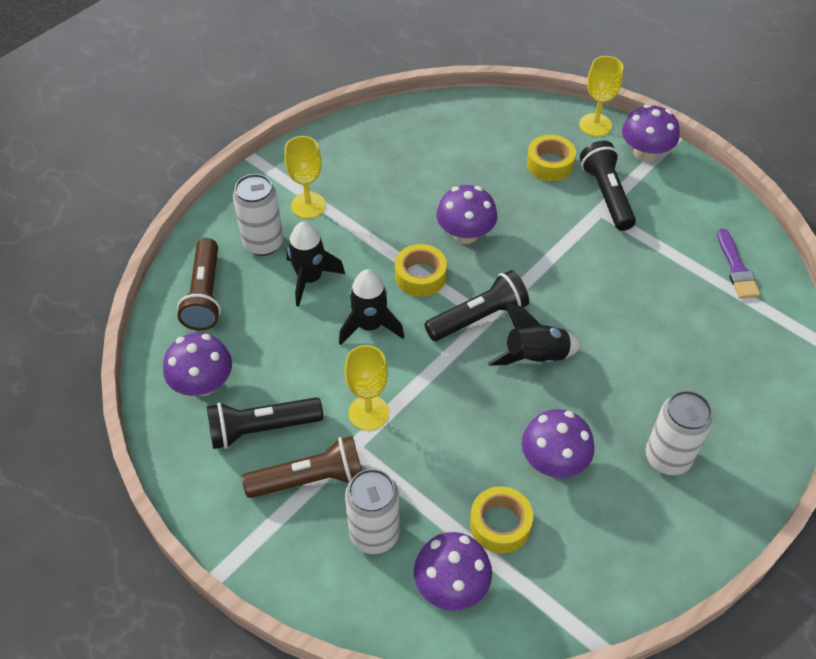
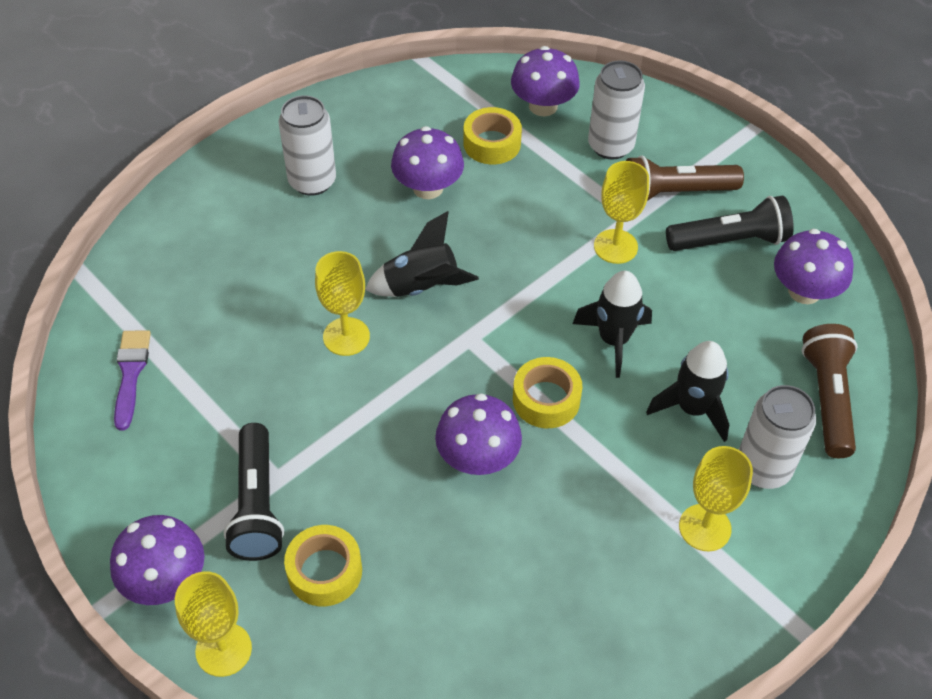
camera: 175 degrees left, 0 degrees up
black flashlight [425,270,529,341] -> none
none -> yellow goblet [315,251,370,356]

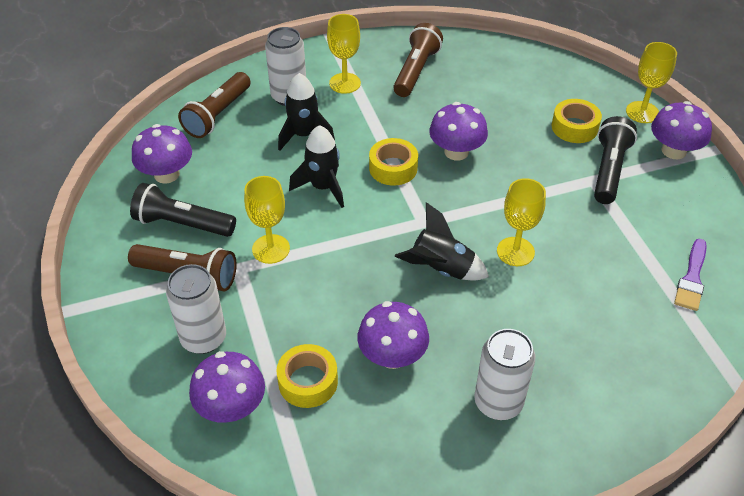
camera: 155 degrees left, 5 degrees down
none -> brown flashlight [393,23,443,97]

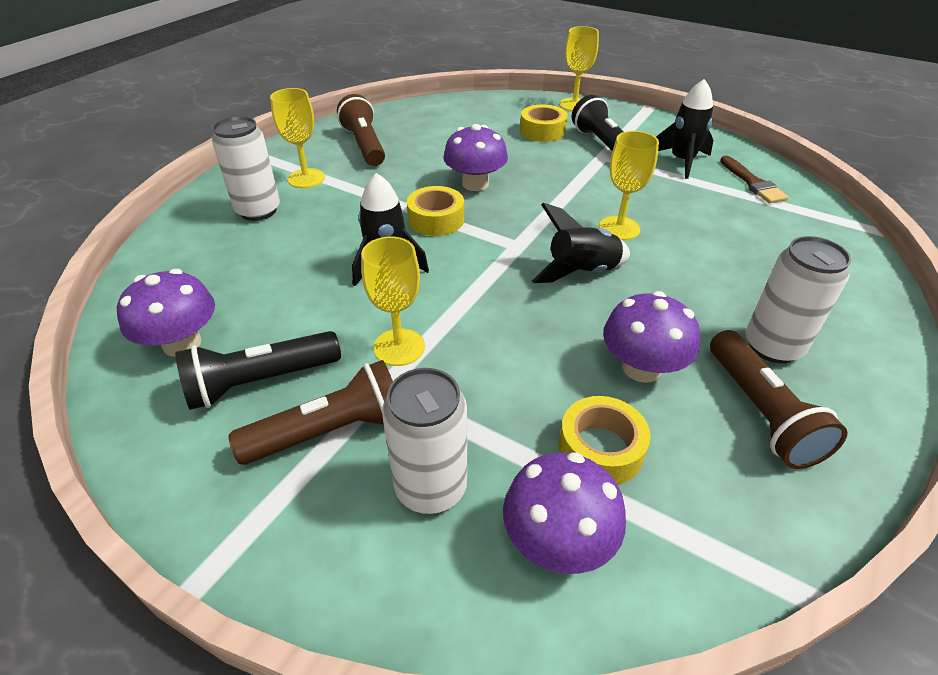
camera: 40 degrees left, 5 degrees down
brown flashlight [178,72,251,138] -> brown flashlight moved to [710,330,847,469]
black rocket [278,73,335,151] -> black rocket moved to [656,79,713,179]
purple mushroom [651,101,712,159] -> none
purple brush [674,239,707,311] -> brown brush [720,156,788,203]

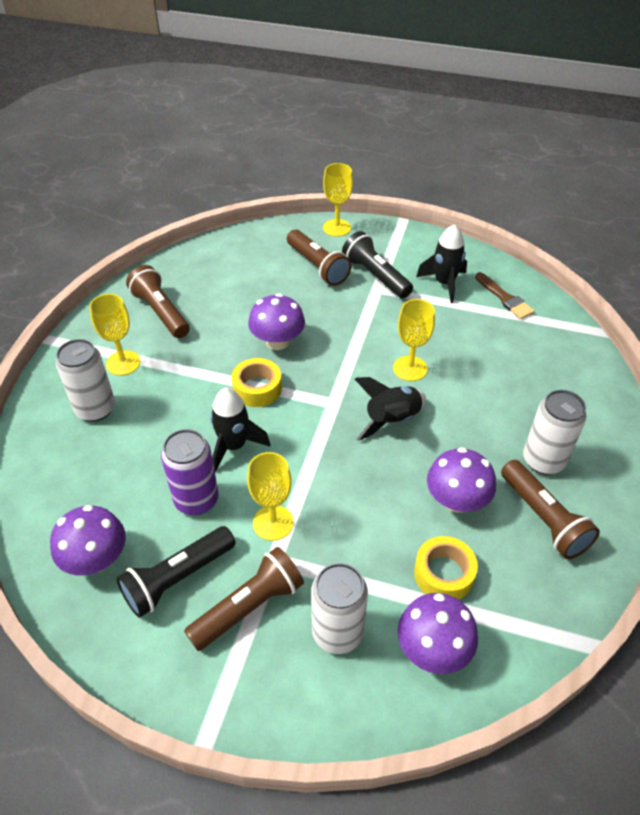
camera: 15 degrees left, 5 degrees up
yellow tape [520,104,568,142] -> brown flashlight [287,229,352,286]
none -> purple can [161,429,219,515]

